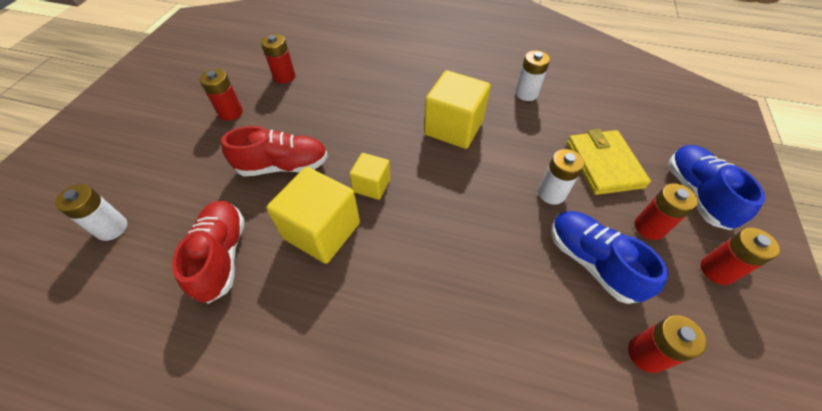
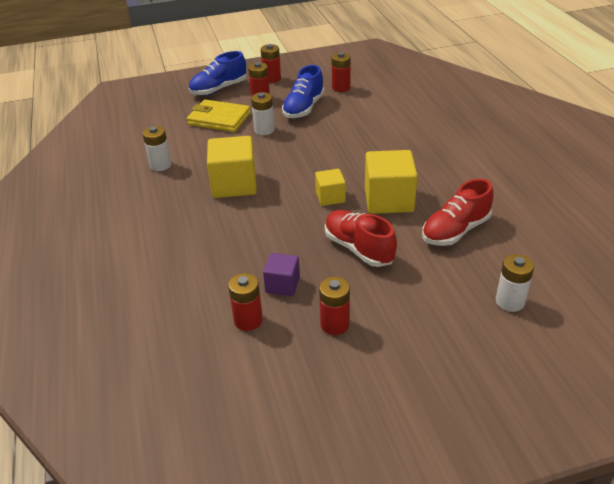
camera: 120 degrees left, 15 degrees down
yellow wallet [567,129,651,195] -> yellow wallet turned 60 degrees clockwise [187,99,251,132]
none -> purple cube [263,253,300,296]

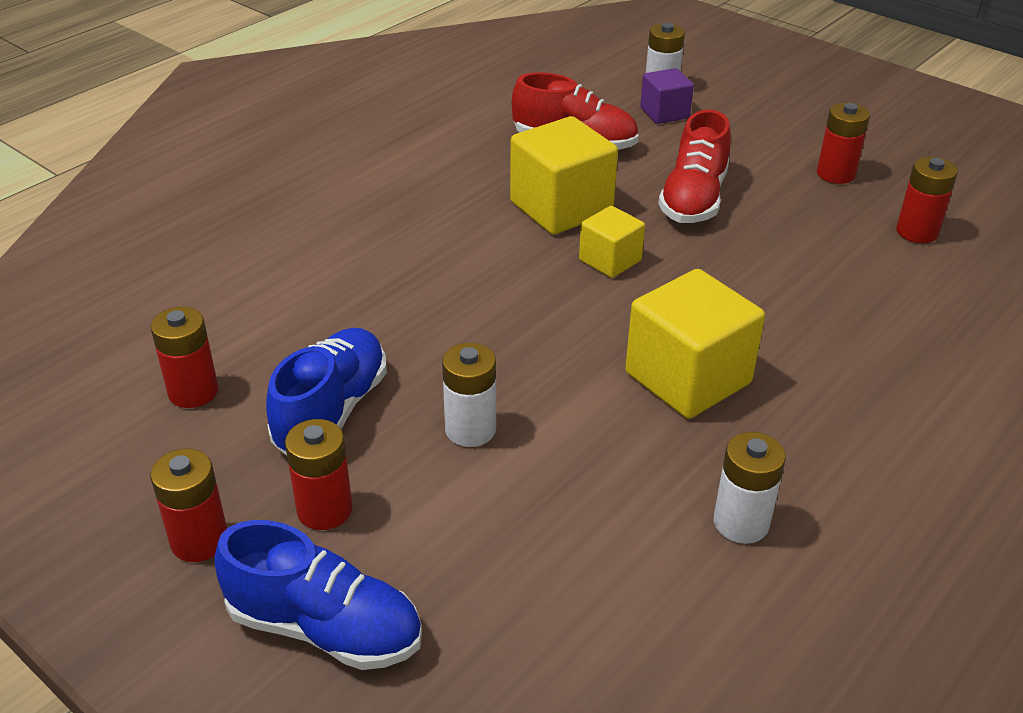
camera: 125 degrees left, 0 degrees up
yellow wallet [187,99,251,132] -> none
purple cube [263,253,300,296] -> purple cube moved to [640,68,694,124]
blue shoe [282,65,324,118] -> blue shoe turned 60 degrees counterclockwise [266,328,387,456]

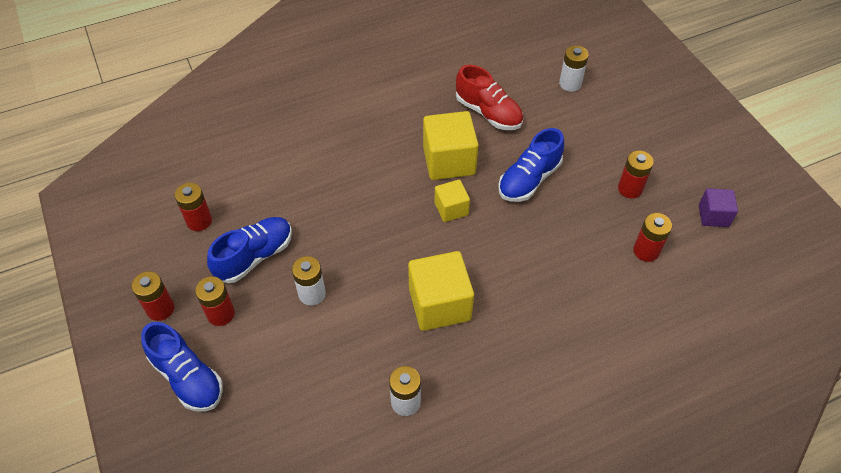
camera: 25 degrees right, 15 degrees up
purple cube [640,68,694,124] -> purple cube moved to [699,188,738,227]
red shoe [658,110,731,223] -> blue shoe [498,128,564,202]

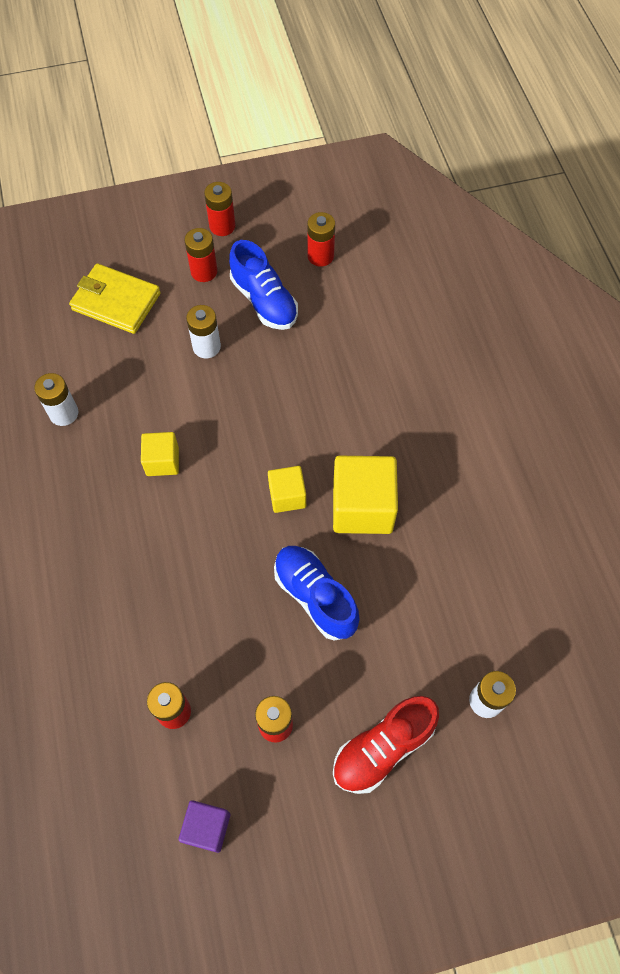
camera: 100 degrees right, 10 degrees up
blue shoe [141,322,223,412] -> none
yellow cube [408,251,474,331] -> yellow cube [141,432,179,476], size x0.56
red shoe [456,65,523,130] -> red shoe moved to [333,696,439,794]
none -> yellow wallet [69,263,161,334]

